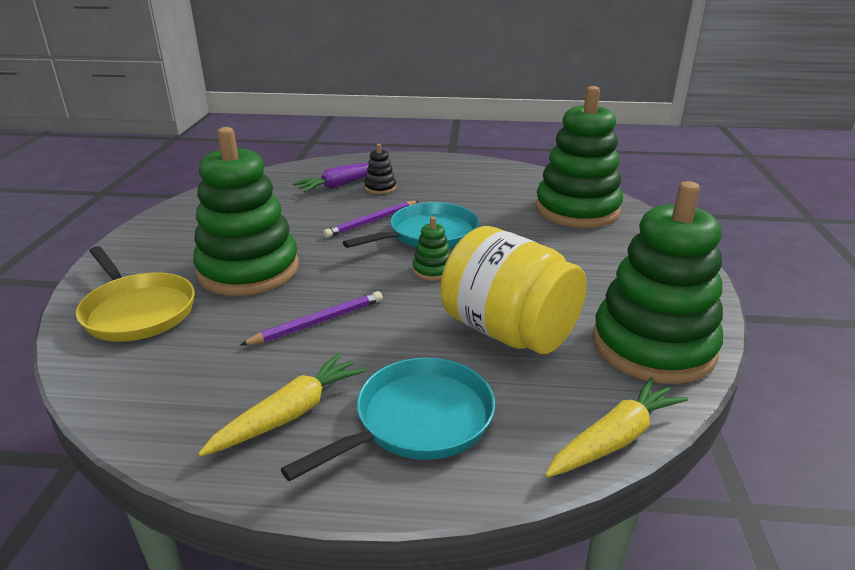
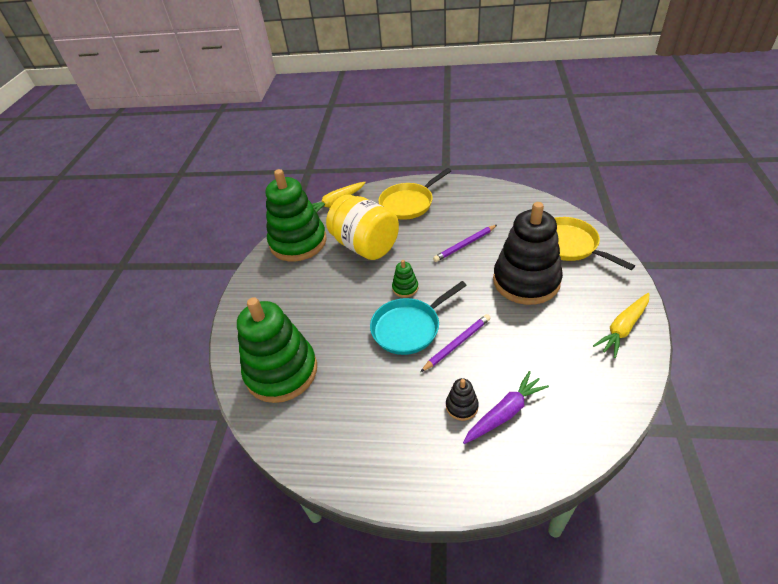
camera: 175 degrees left, 15 degrees up
green stacking toy [193,127,299,296] -> black stacking toy [493,202,563,305]
yellow carrot [198,353,366,457] -> yellow carrot moved to [593,293,649,358]
turquoise pan [281,357,495,481] -> yellow pan [379,168,451,220]

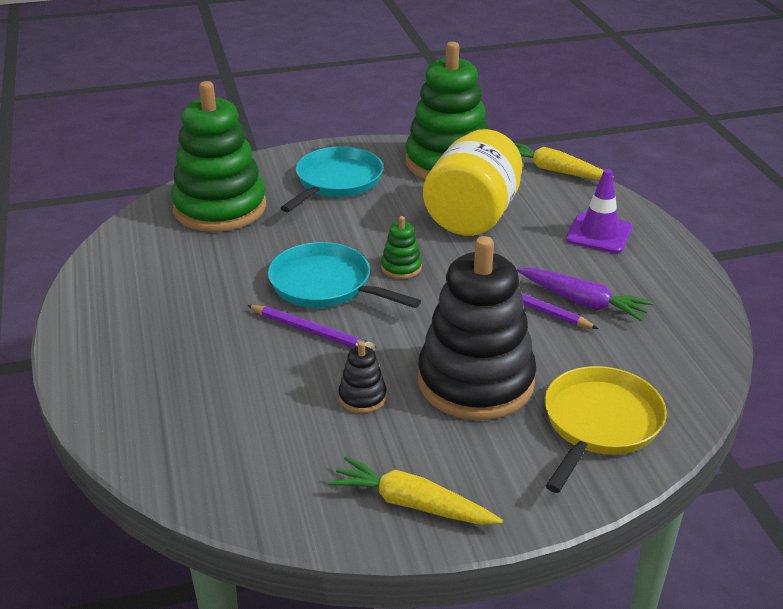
camera: 65 degrees right, 10 degrees down
yellow pan [379,168,451,220] -> purple traffic cone [566,169,633,253]
black stacking toy [446,378,479,421] -> black stacking toy moved to [338,341,387,413]
purple carrot [463,371,549,444] -> purple carrot moved to [517,268,654,321]
none -> turquoise pan [281,146,383,212]

